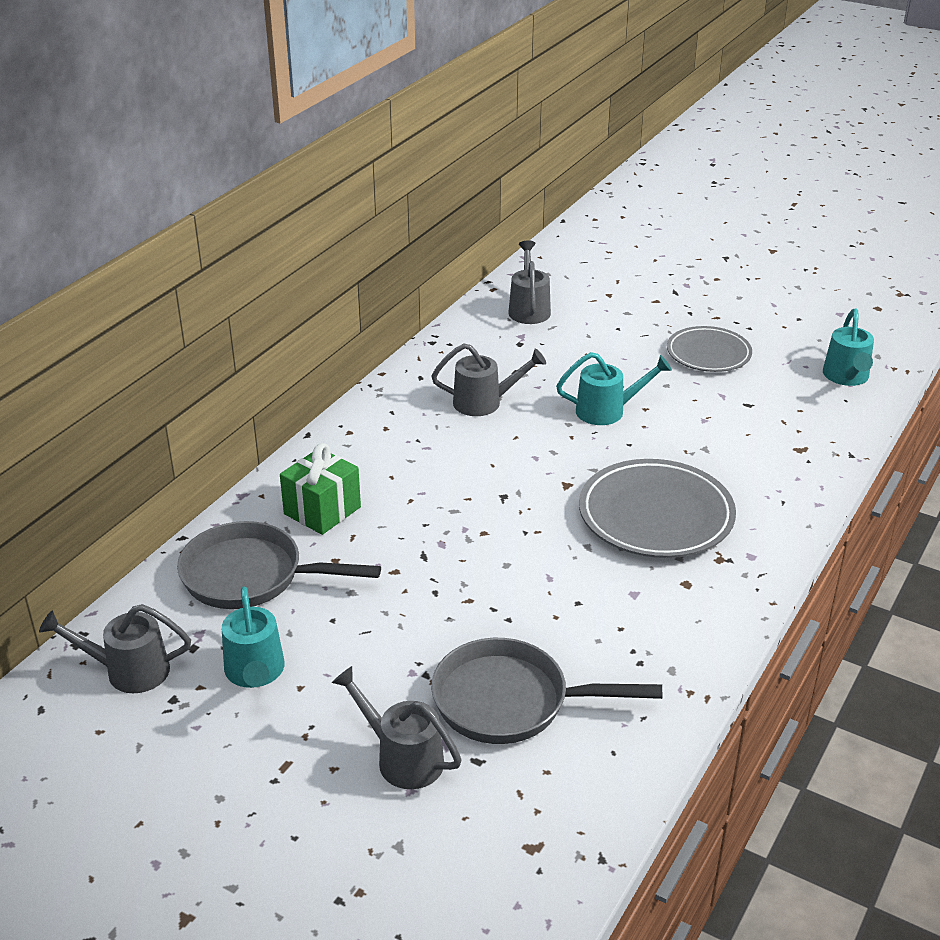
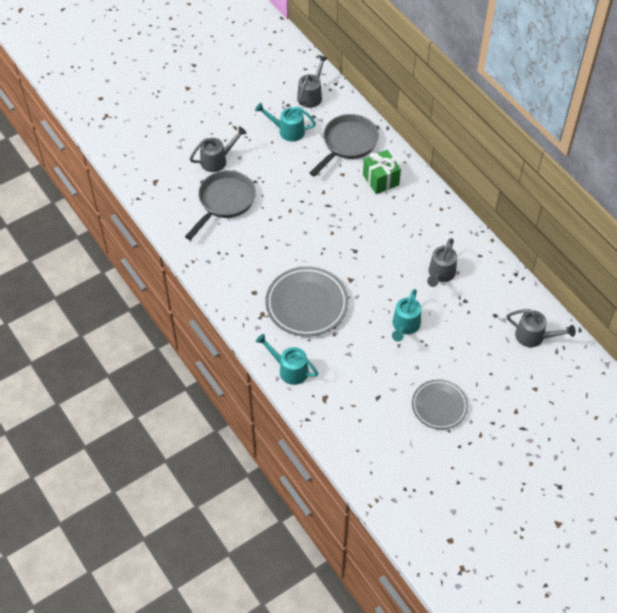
camera: 115 degrees right, 20 degrees up
turquoise watering can [823,309,874,386] -> turquoise watering can moved to [256,334,318,385]

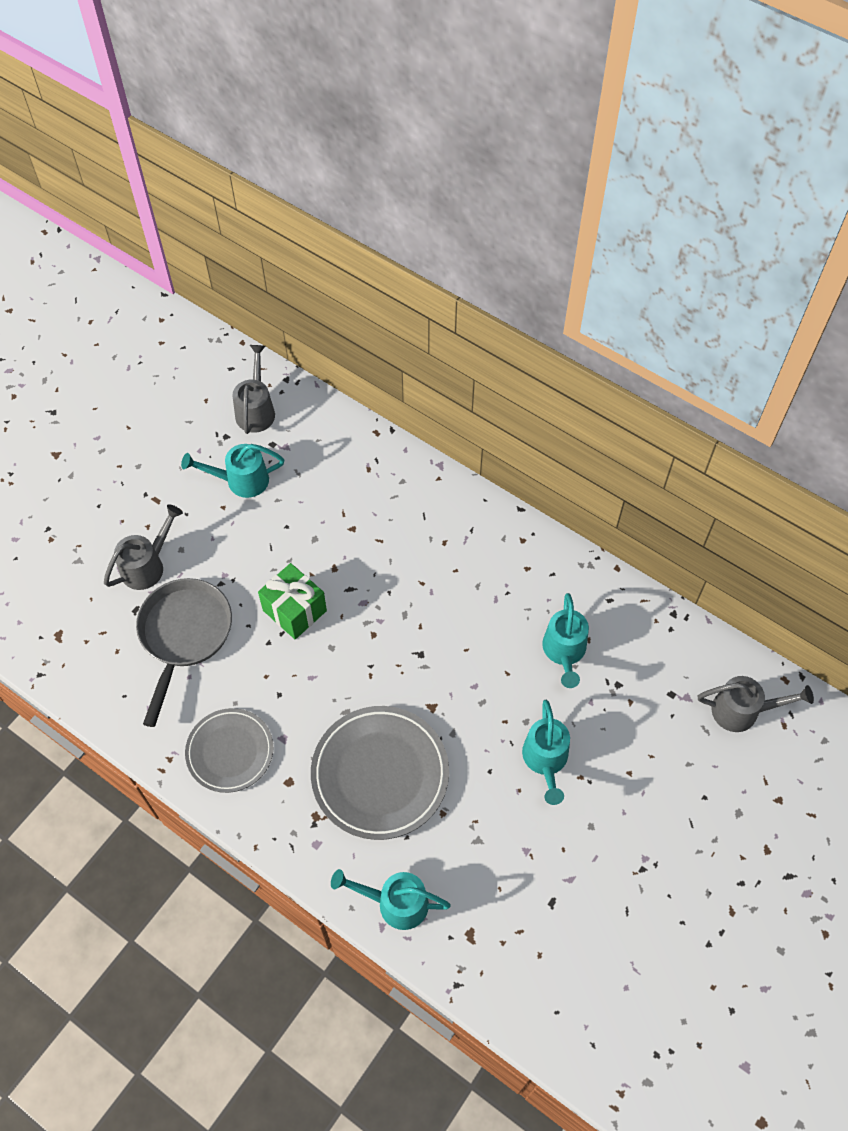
camera: 20 degrees left, 5 degrees up
grey pan [310,114,379,177] -> none
green gift [363,150,401,194] -> green gift moved to [258,563,327,639]
grey plate [412,379,468,430] -> grey plate moved to [185,708,273,793]
grey watering can [427,238,457,287] -> turquoise watering can [542,593,589,688]

